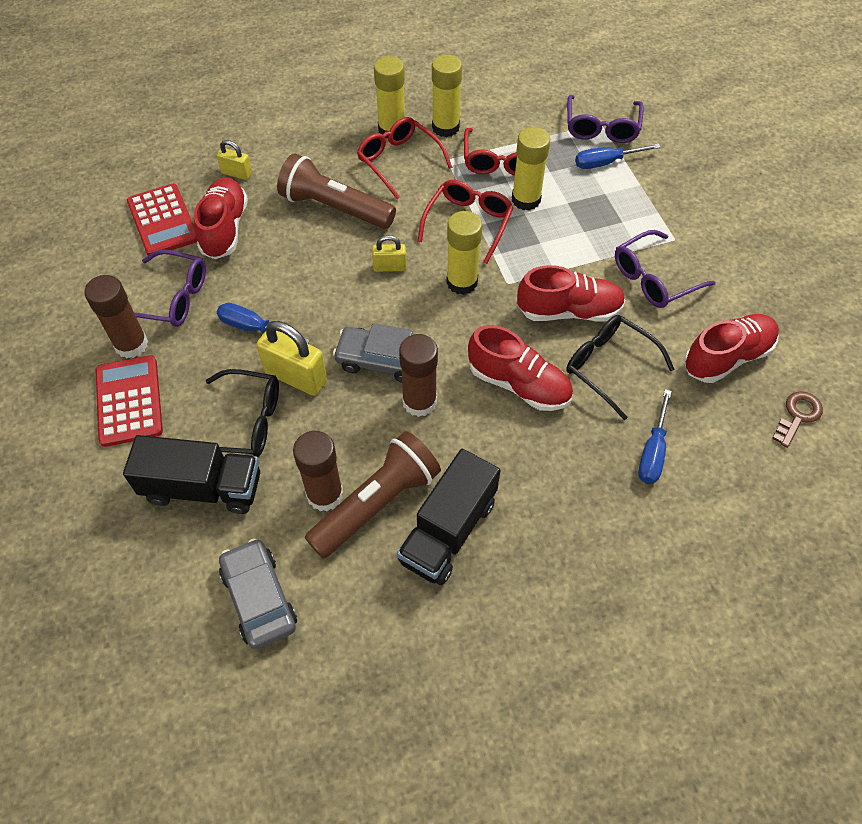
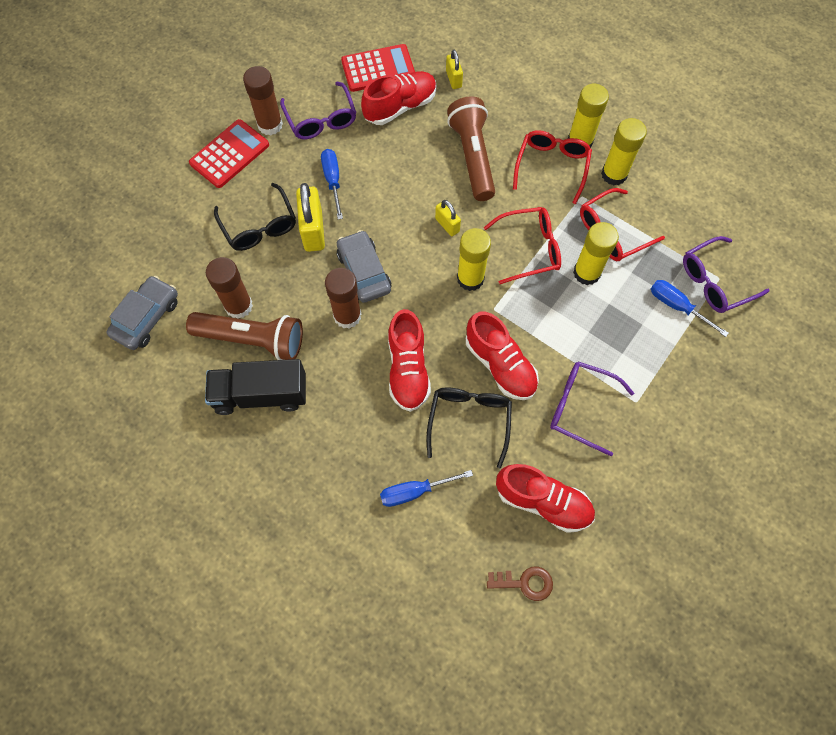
camera: 55 degrees right, 10 degrees up
black truck [123,435,260,514] -> none
red calculator [127,184,198,255] -> red calculator turned 135 degrees counterclockwise [341,44,415,92]

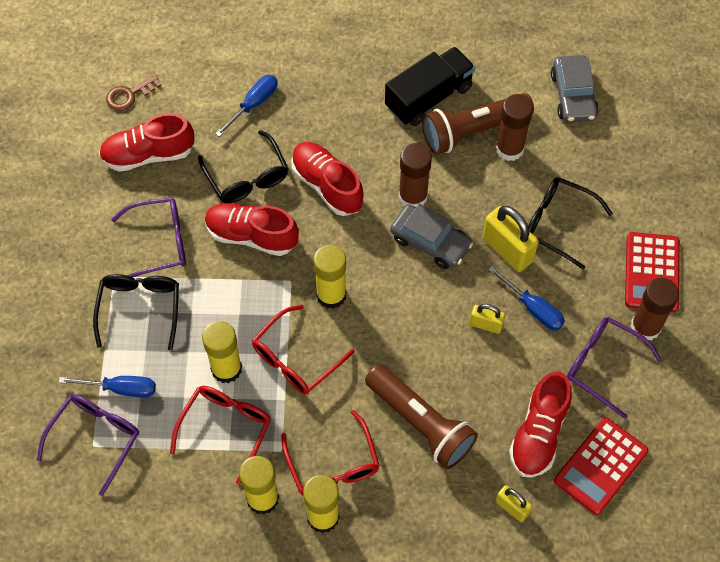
camera: 145 degrees right, 5 degrees down
yellow padlock [435,200,461,236] -> yellow padlock moved to [470,304,505,334]
none -> black glasses [93,274,179,350]

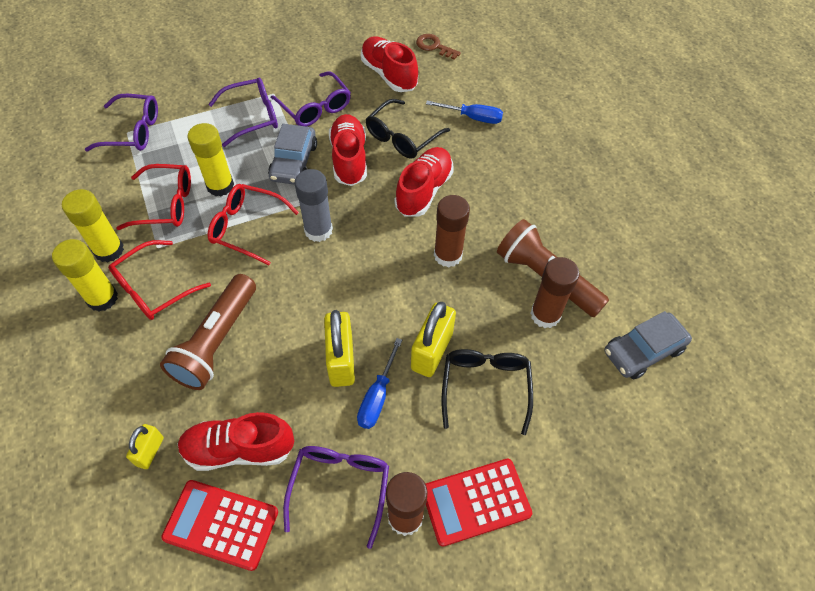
camera: 65 degrees right, 5 degrees down
blue screwdriver [59,376,156,398] -> none
black glasses [93,274,179,350] -> purple glasses [208,77,278,147]
yellow glue stick [313,245,346,309] -> grey glue stick [294,169,333,242]
black truck [385,47,475,126] -> none
grey car [390,204,473,269] -> grey car moved to [268,124,317,185]
yellow padlock [470,304,505,334] -> yellow padlock [324,310,355,387], size x1.76

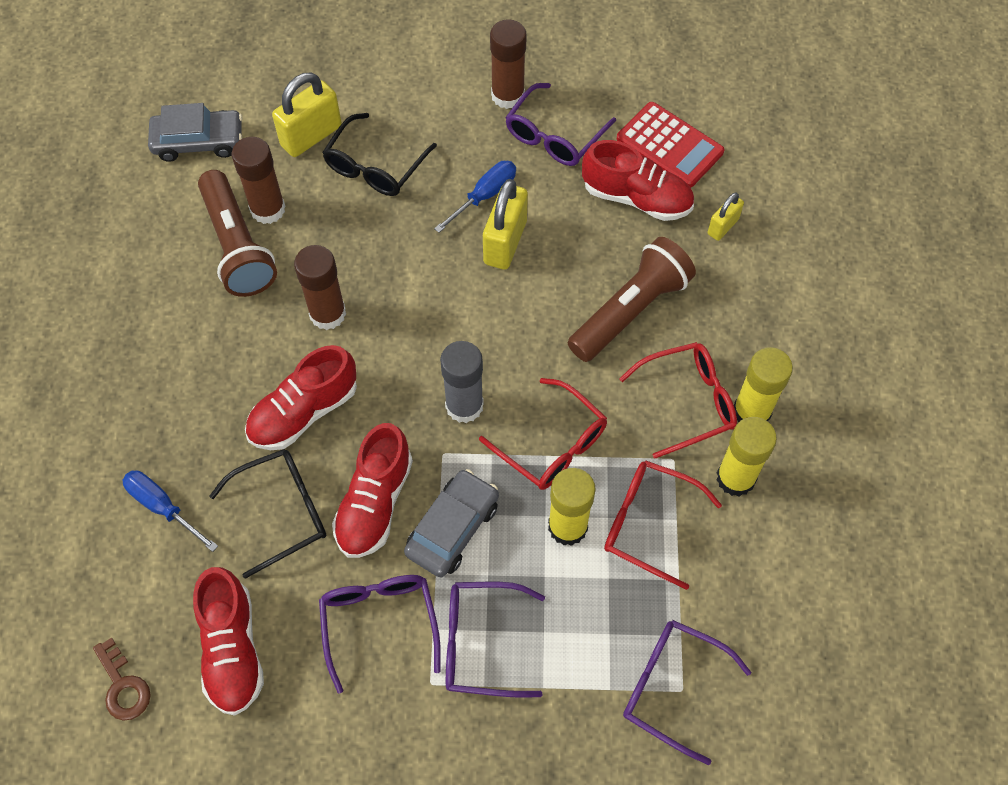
camera: 155 degrees left, 5 degrees up
yellow padlock [411,302,456,377] -> yellow padlock moved to [272,73,342,157]
red calculator [425,459,532,547] -> none

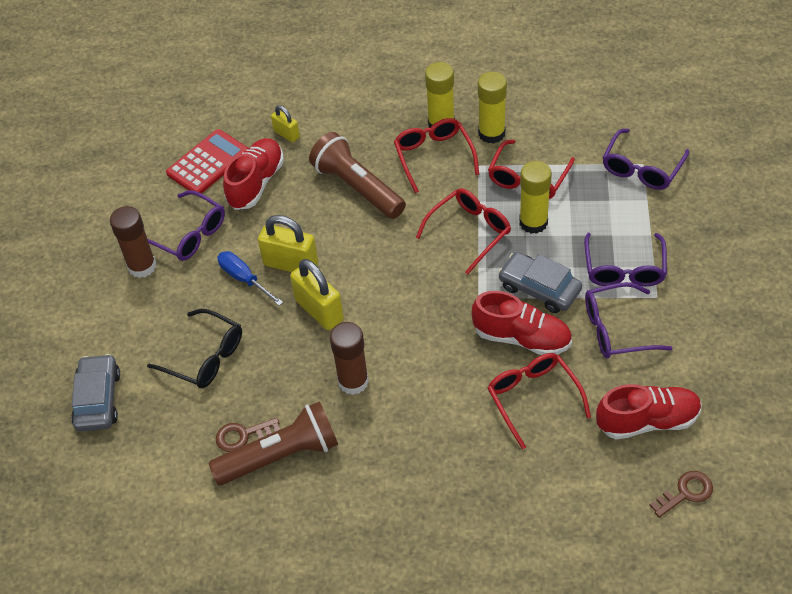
camera: 85 degrees left, 10 degrees down
blue screwdriver [122,470,218,552] -> none
grey car [148,103,243,162] -> grey car moved to [71,354,120,432]
black glasses [210,449,326,579] -> red glasses [488,353,591,449]
brown glue stick [232,137,285,224] -> brown key [216,418,280,452]
red shoe [245,345,357,450] -> none
yellow padlock [272,73,342,157] -> yellow padlock moved to [290,259,344,330]
grey glue stick [440,341,484,423] -> none

